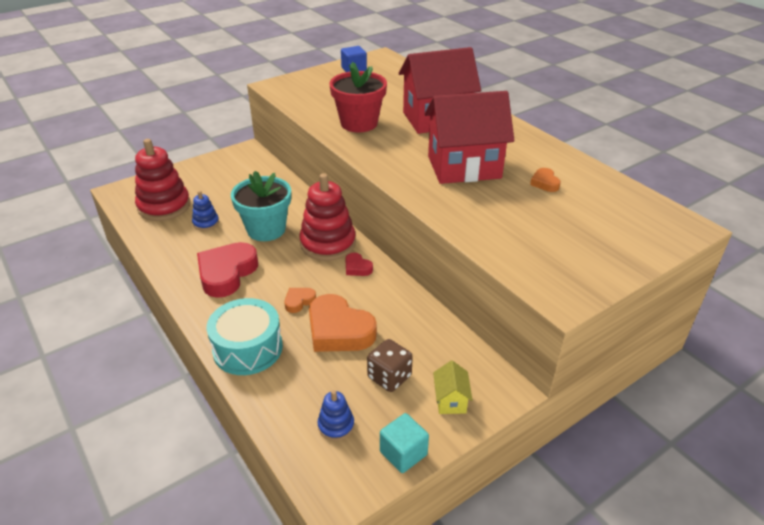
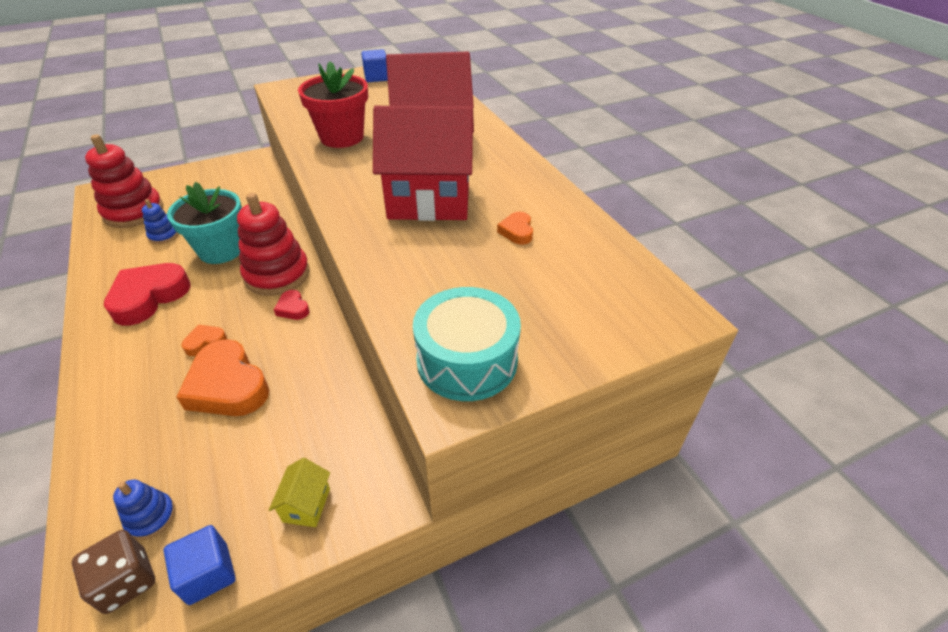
camera: 10 degrees right, 5 degrees up
turquoise drum [207,298,283,375] -> turquoise drum moved to [413,287,521,401]
brown dice [367,339,413,392] -> brown dice moved to [72,530,155,614]
turquoise cube [380,413,429,473] -> blue cube [164,525,236,605]

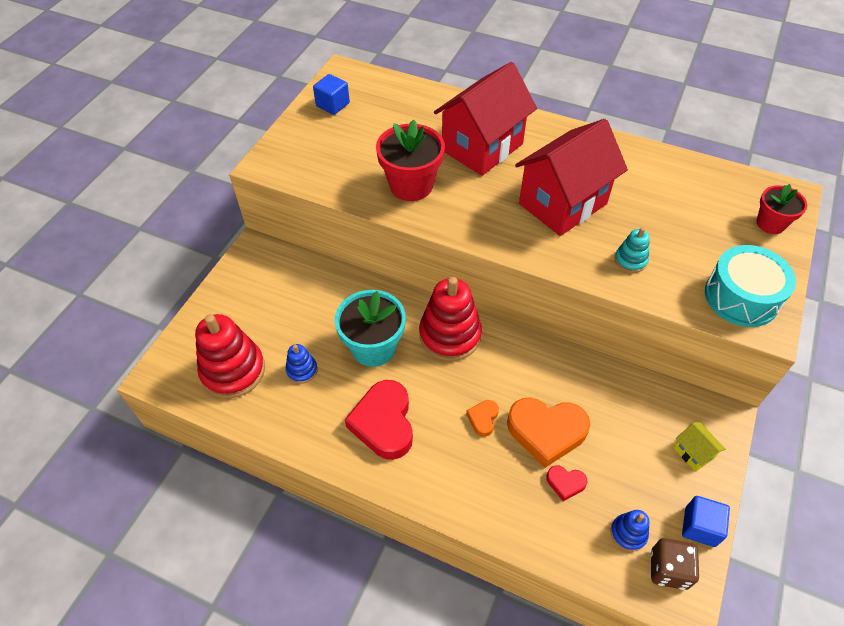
camera: 40 degrees left, 10 degrees up
red heart [274,290,310,320] -> red heart moved to [546,465,587,501]
orange heart [497,212,533,245] -> none
none -> turquoise stacking toy [615,227,650,273]
none -> red flower pot [757,184,807,234]

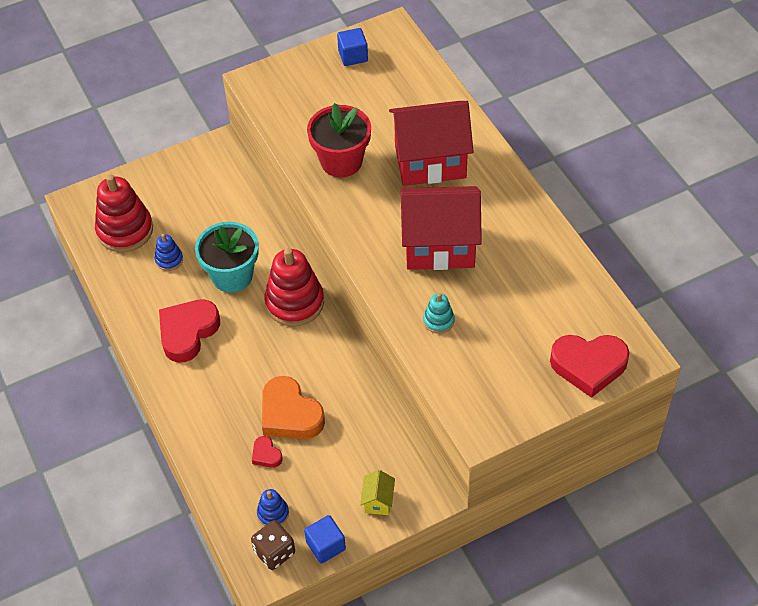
camera: 40 degrees right, 0 degrees up
orange heart [466,400,499,437] -> none
turquoise drum [705,245,796,327] -> none
red flower pot [757,184,807,234] -> red heart [550,335,630,398]

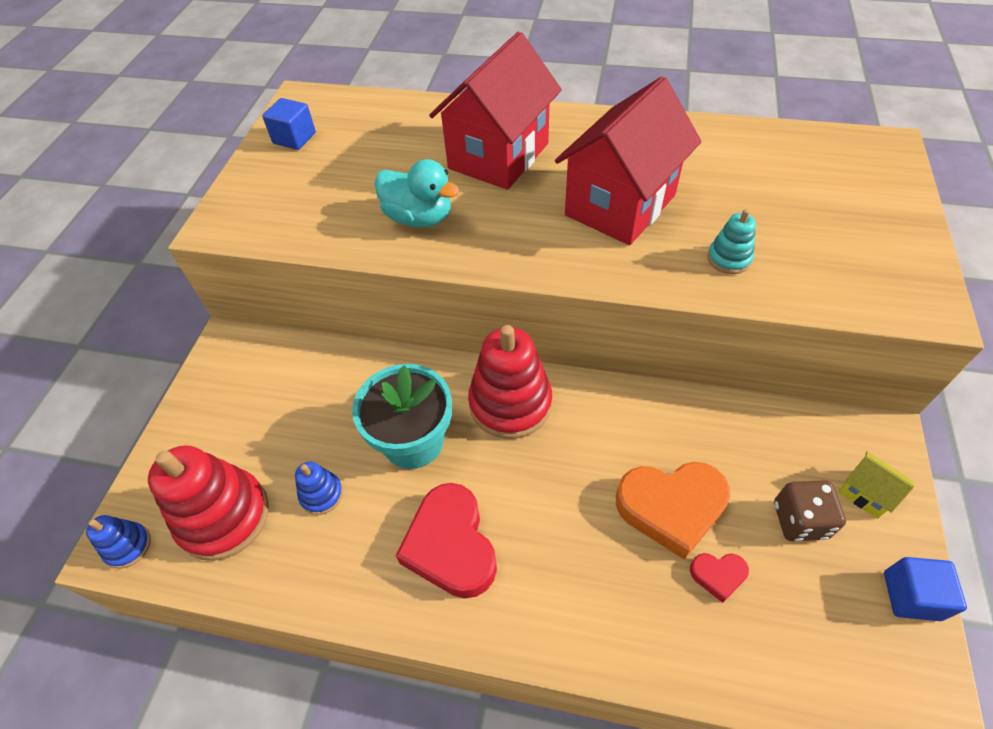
camera: 50 degrees left, 0 degrees up
brown dice [251,520,295,570] -> brown dice moved to [774,480,846,541]
blue stacking toy [257,489,289,526] -> blue stacking toy moved to [86,515,151,569]
red flower pot [307,103,371,177] -> turquoise duck [375,159,459,228]
red heart [550,335,630,398] -> none

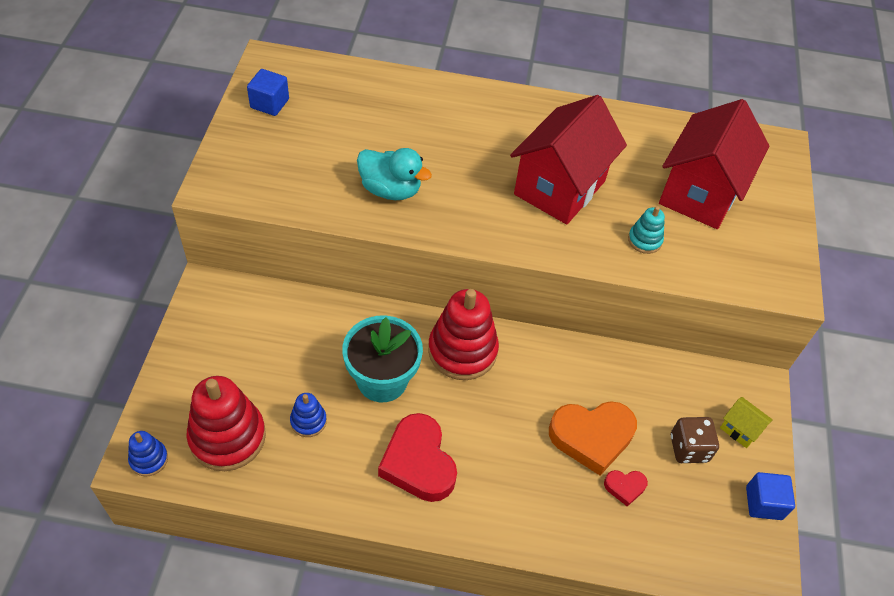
camera: 10 degrees left, 0 degrees up
red house [429,32,562,190] -> red house moved to [659,99,769,229]

